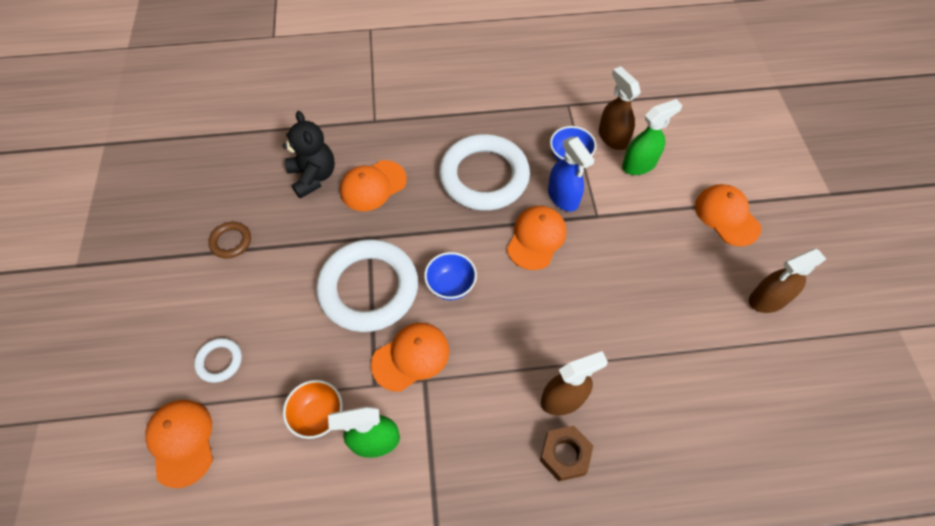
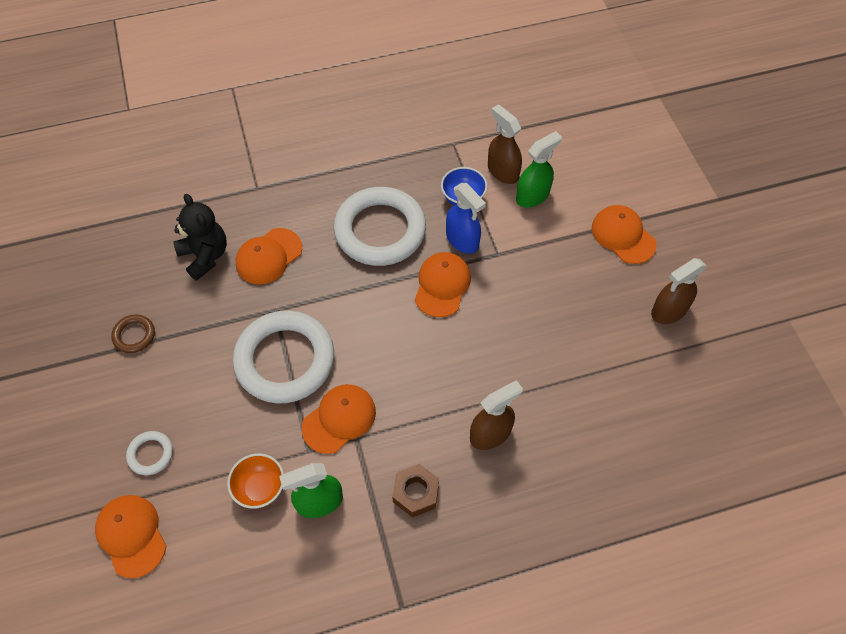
camera: 10 degrees left, 0 degrees up
blue bowl [424,252,477,300] -> none
brown nut [540,425,594,481] -> brown nut moved to [392,464,439,518]

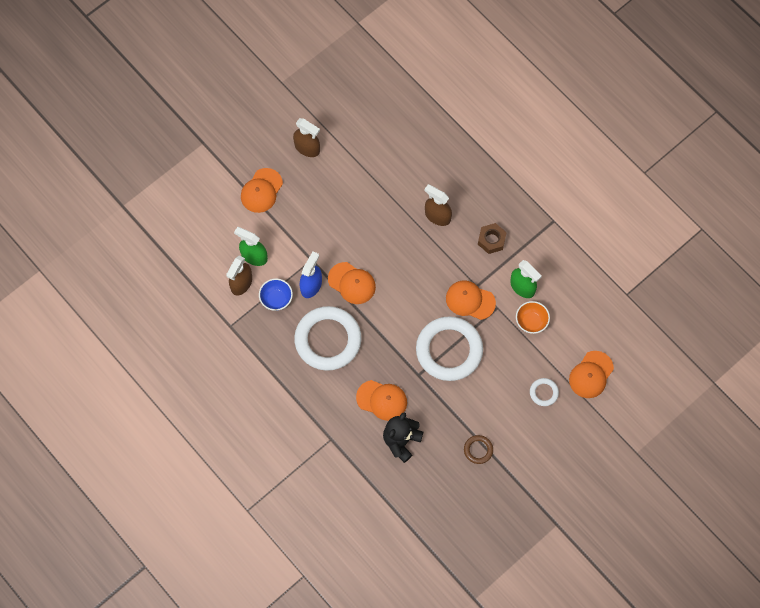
camera: 115 degrees left, 10 degrees up
orange cap [415,252,471,318] -> orange cap turned 135 degrees counterclockwise [328,262,376,304]

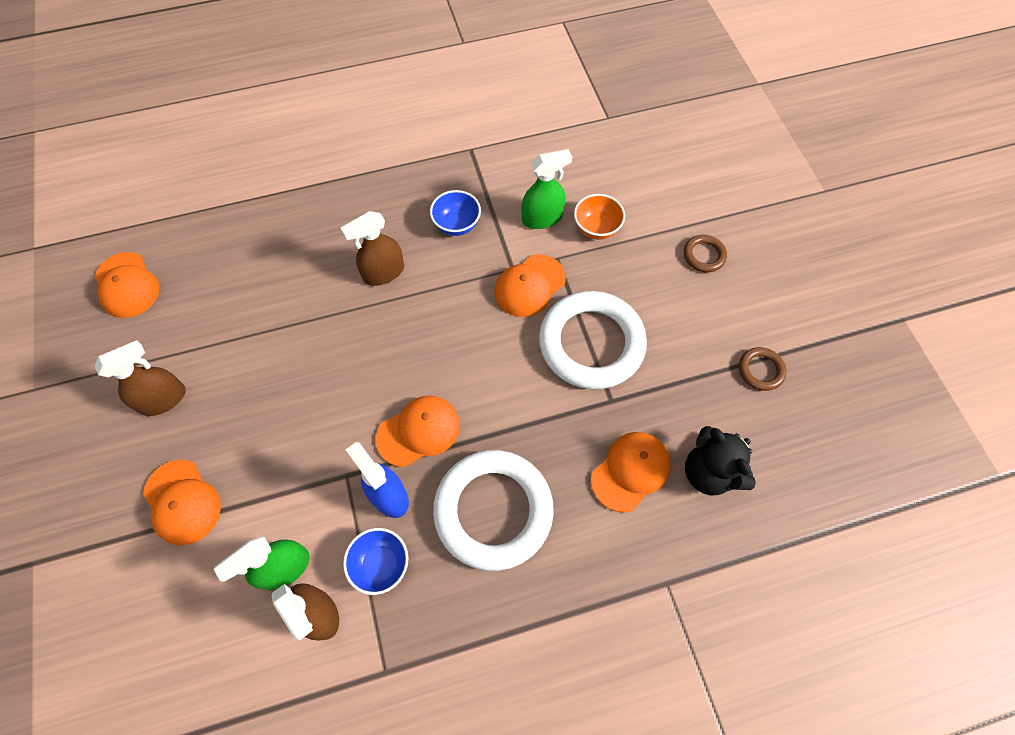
camera: 65 degrees left, 5 degrees down
brown nut [478,223,507,254] -> blue bowl [430,190,481,236]
white ring [530,378,559,406] -> brown ring [684,235,727,272]
orange cap [569,351,614,398] -> orange cap moved to [95,252,159,318]

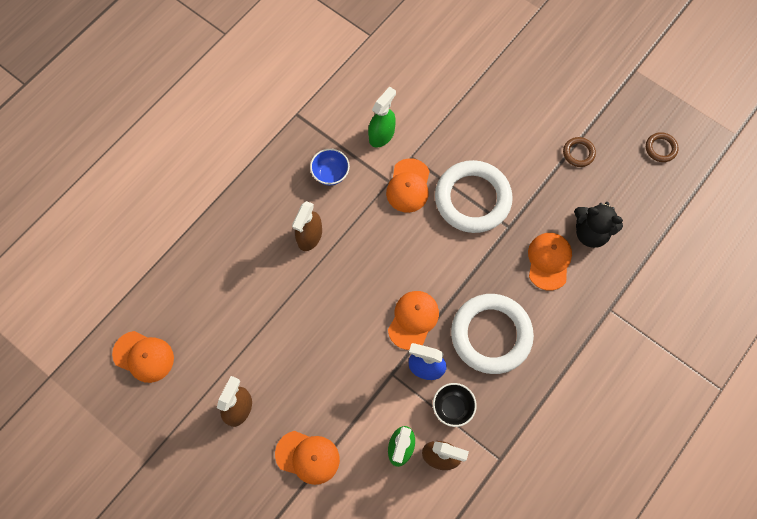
camera: 35 degrees left, 5 degrees up
blue bowl [343,528,408,595] -> black bowl [433,383,477,427]
orange bowl [574,194,625,240] -> none
brown ring [684,235,727,272] -> brown ring moved to [646,132,678,162]

